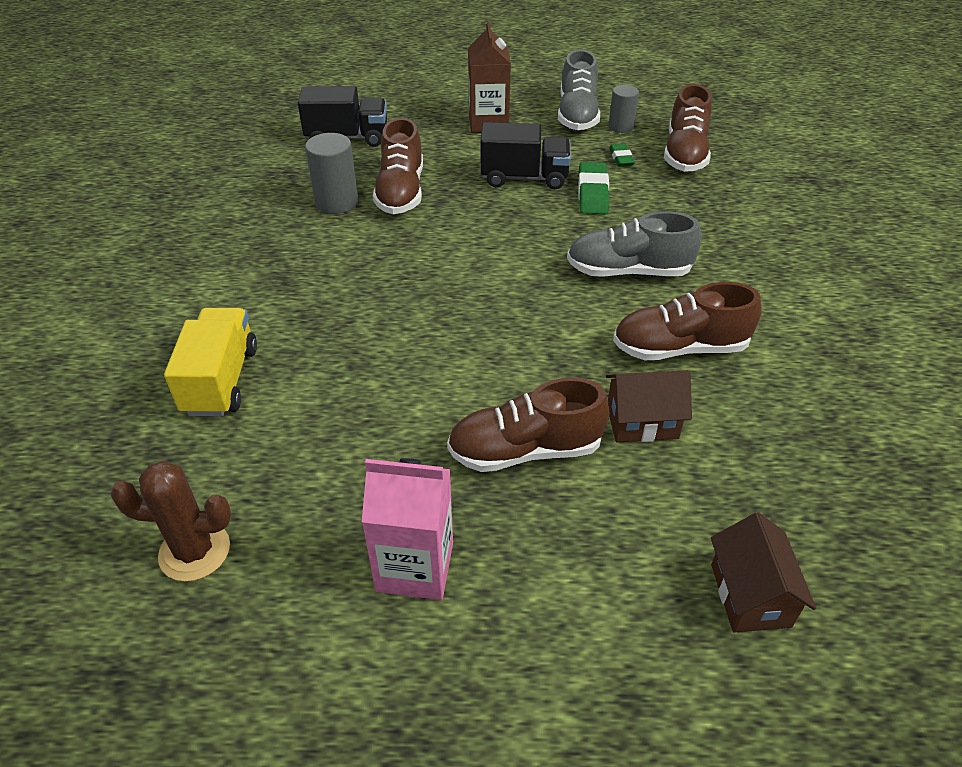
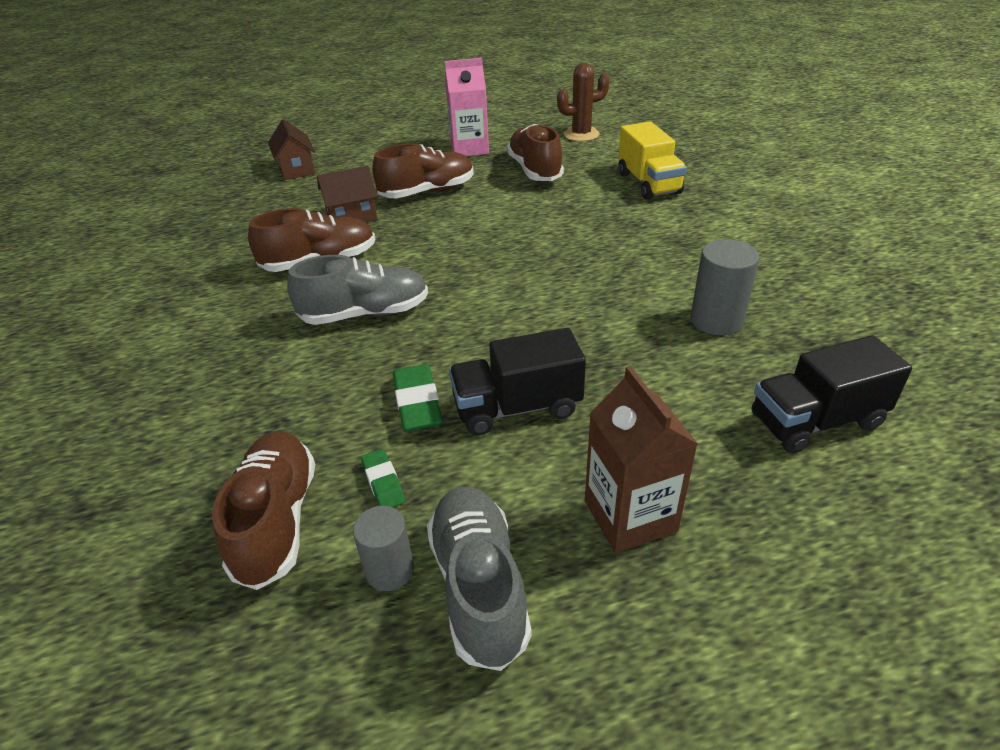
camera: 165 degrees right, 5 degrees down
brown shoe [373,118,423,214] -> brown shoe moved to [507,124,564,181]

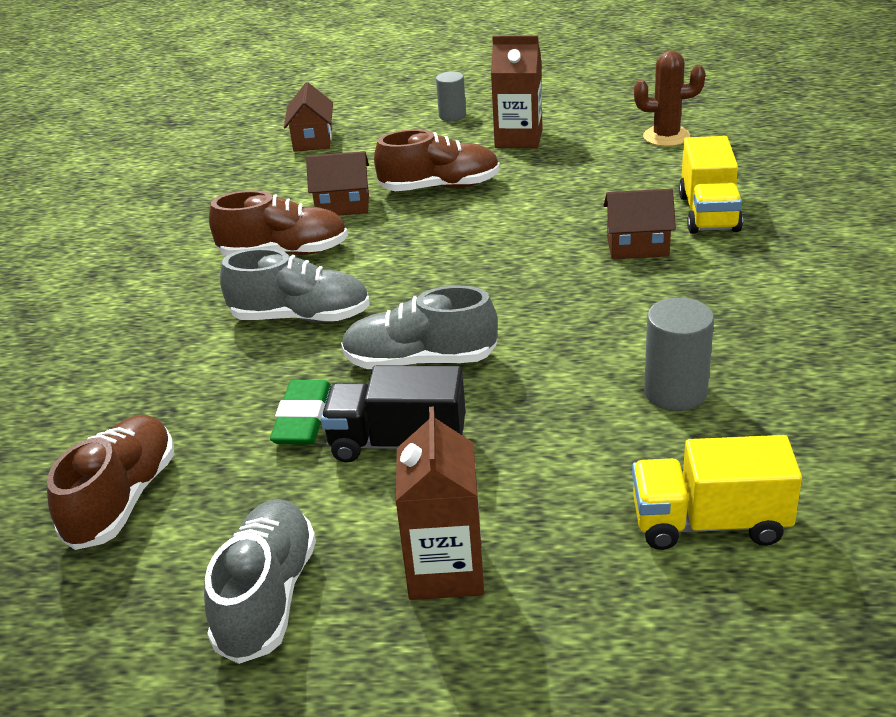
camera: 20 degrees right, 5 degrees down
grey cylinder [353,506,414,591] -> grey cylinder moved to [436,71,466,121]
green eraser [361,449,405,507] -> none
pink carton [445,58,489,156] -> brown carton [491,35,542,148]
brown shoe [507,124,564,181] -> none
black truck [752,335,912,454] -> yellow truck [632,435,802,550]
none -> grey shoe [341,286,498,369]
none -> brown house [603,189,676,259]

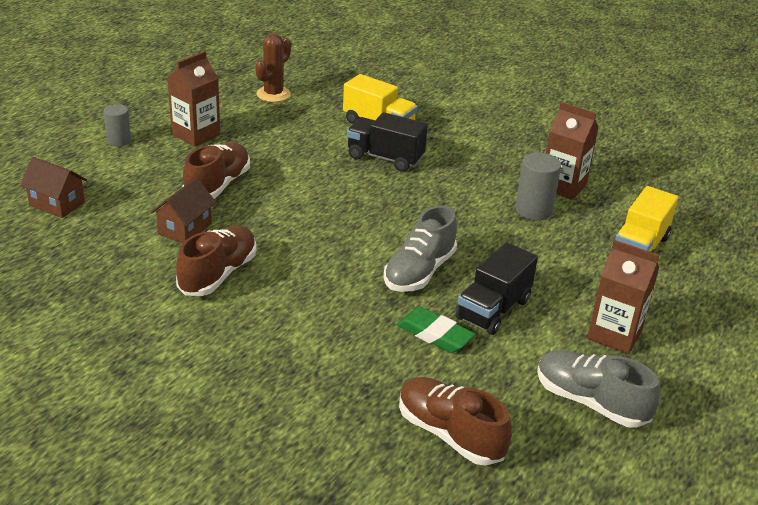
camera: 65 degrees left, 0 degrees up
grey shoe [220,248,370,323] -> none
brown house [603,189,676,259] -> black truck [347,112,428,172]
none -> brown carton [546,102,599,200]

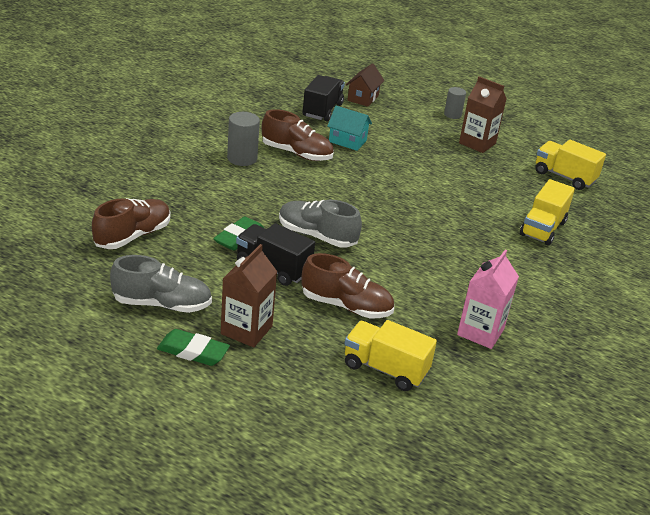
camera: 85 degrees right, 0 degrees up
brown house [151,177,216,244] -> turquoise house [327,106,372,151]
brown shoe [182,142,250,199] -> brown shoe moved to [302,253,394,318]
brown cactus [255,33,291,102] -> yellow truck [535,140,606,190]
black truck [347,112,428,172] -> black truck moved to [302,75,345,121]
grey cylinder [515,153,561,220] -> grey cylinder moved to [227,112,260,166]
grey shoe [537,350,661,428] -> grey shoe turned 60 degrees clockwise [110,255,212,313]
brown carton [546,102,599,200] -> pink carton [457,249,519,349]
none -> green eraser [157,329,230,366]

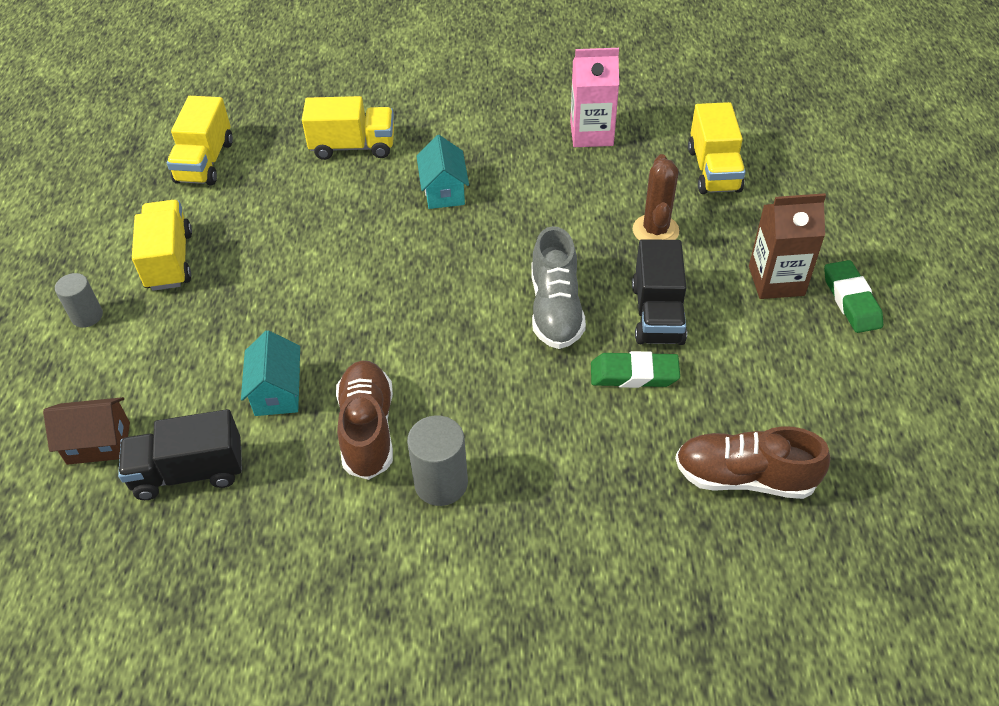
camera: 115 degrees left, 15 degrees up
grey shoe [110,255,212,313] -> none
brown shoe [302,253,394,318] -> brown cactus [633,154,679,241]
brown carton [459,76,507,153] -> yellow truck [132,200,192,291]
none -> turquoise house [416,135,469,209]

